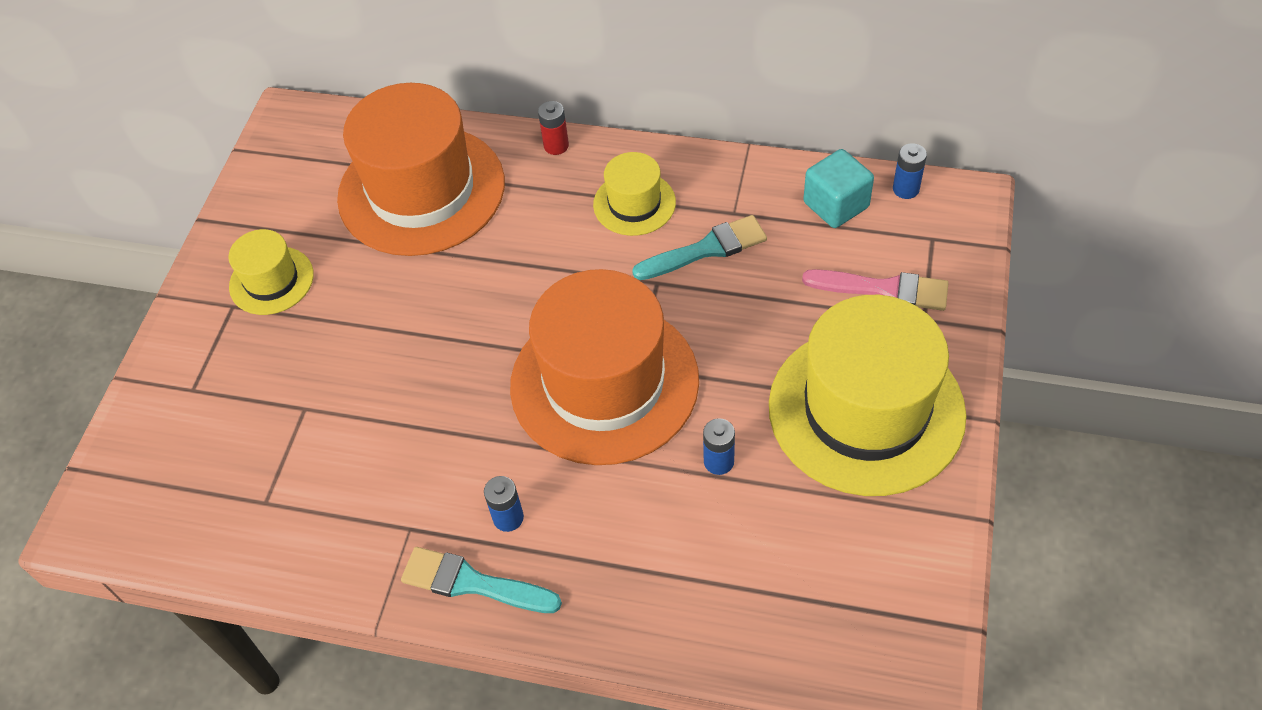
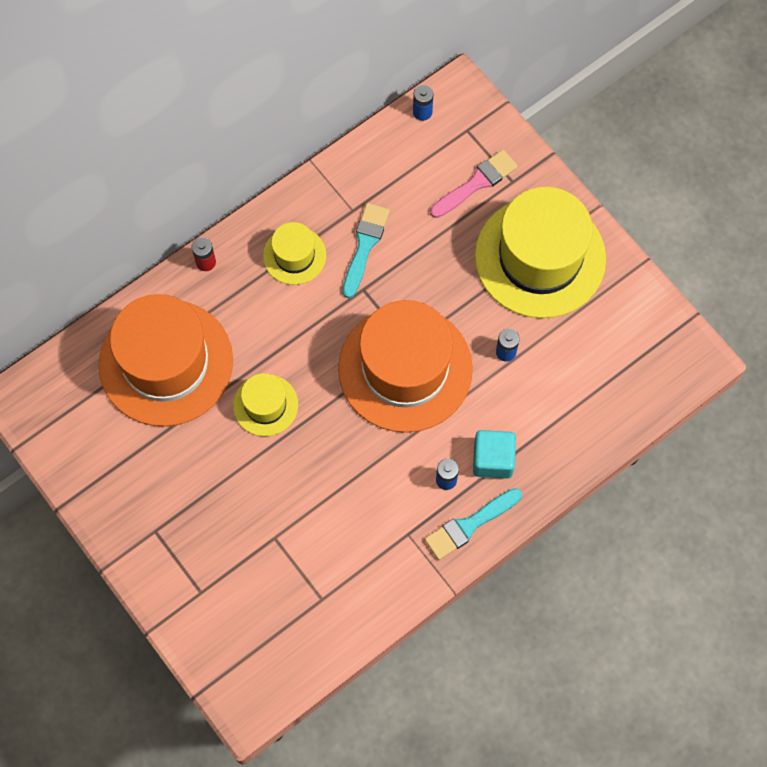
camera: 55 degrees left, 15 degrees up
yellow hat [229,229,314,315] -> yellow hat moved to [233,373,298,436]
turquoise cube [803,149,874,228] -> turquoise cube moved to [473,430,516,479]

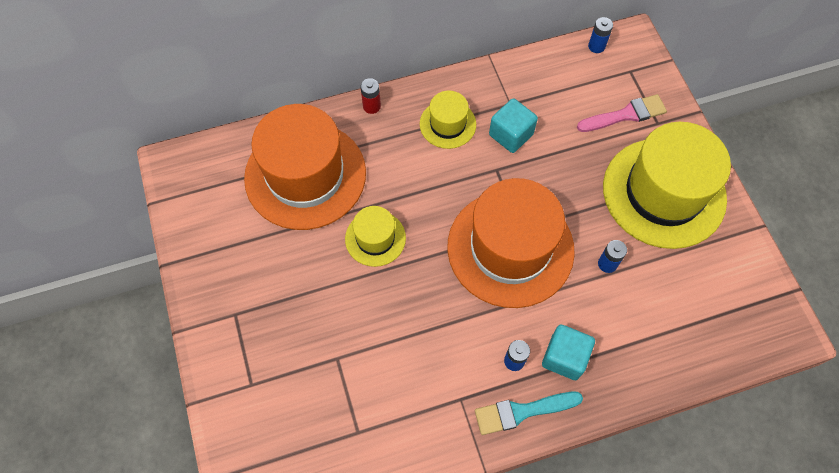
camera: 20 degrees right, 5 degrees down
turquoise brush [343,203,390,298] -> turquoise cube [489,98,538,153]

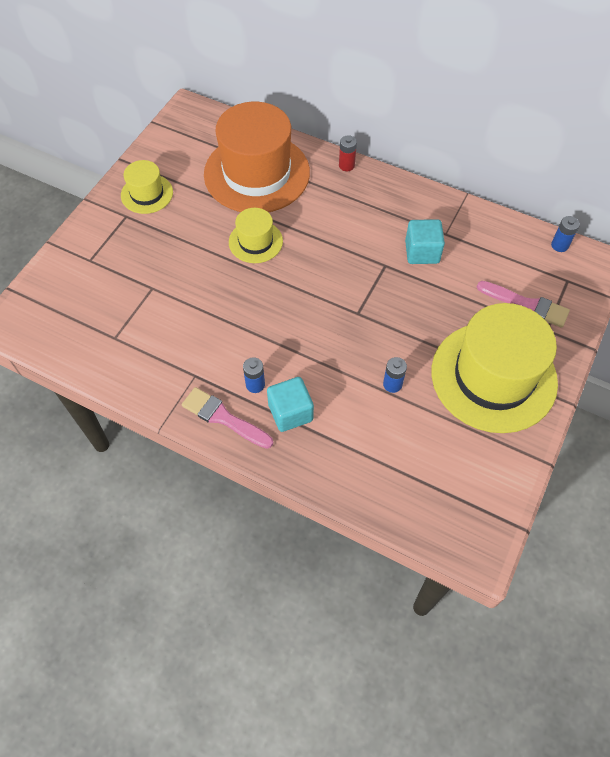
camera: 45 degrees right, 5 degrees down
yellow hat [420,90,476,149] -> yellow hat moved to [121,160,173,214]
orange hat [447,178,575,308] -> none
turquoise brush [475,392,583,435] -> pink brush [182,387,273,449]

